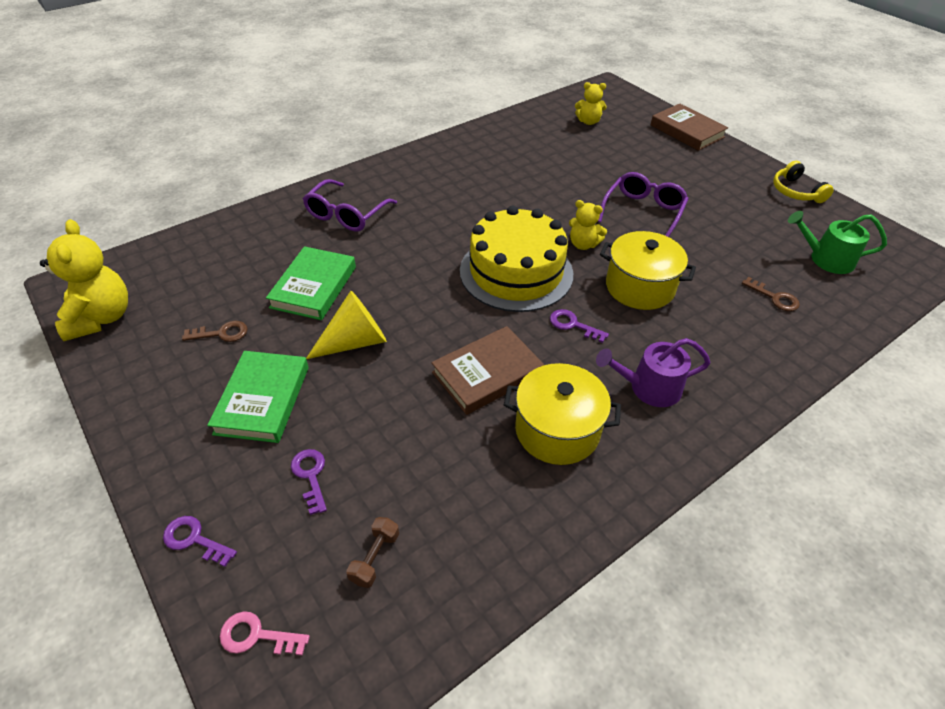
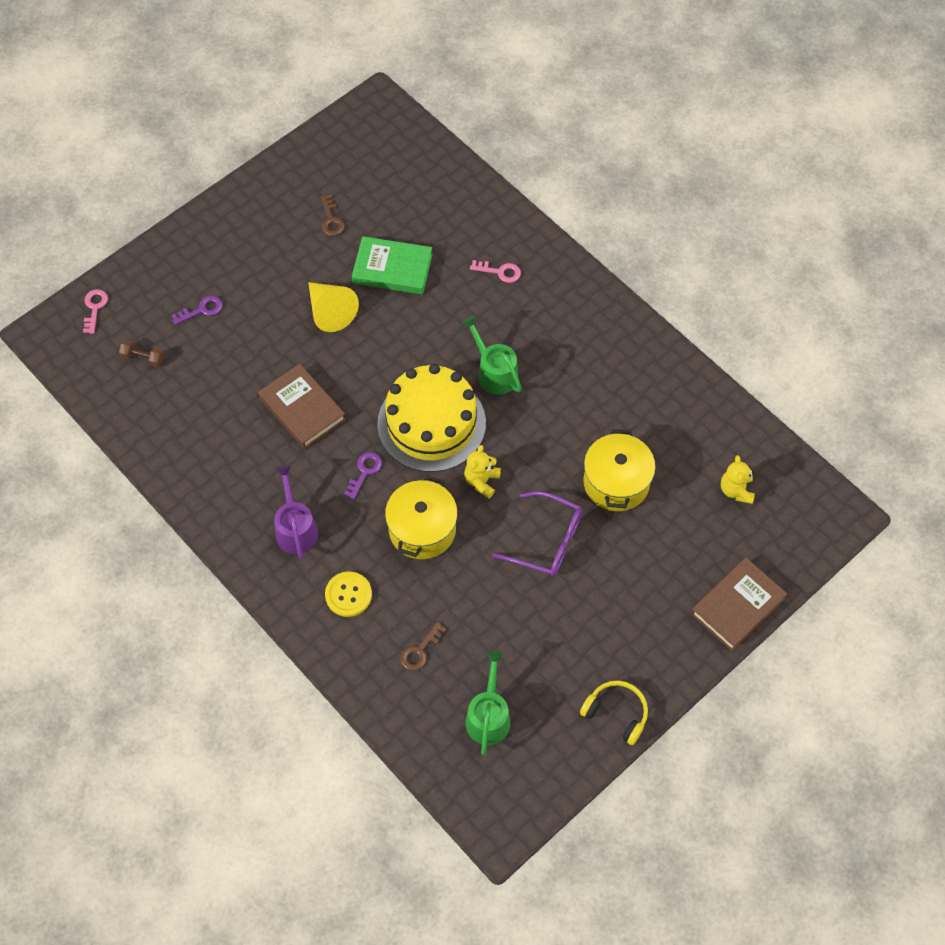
camera: 85 degrees right, 15 degrees up
yellow teddy bear [40,219,128,341] -> none
purple key [163,516,237,567] -> none
green book [207,351,309,443] -> none
purple glasses [303,179,397,232] -> pink key [470,260,521,283]
yellow pot [504,363,621,465] -> yellow pot moved to [583,429,656,511]
yellow headphones [773,161,834,203] -> yellow headphones turned 60 degrees clockwise [580,681,648,745]
none -> yellow button [325,572,372,617]
none -> green watering can [462,316,522,395]

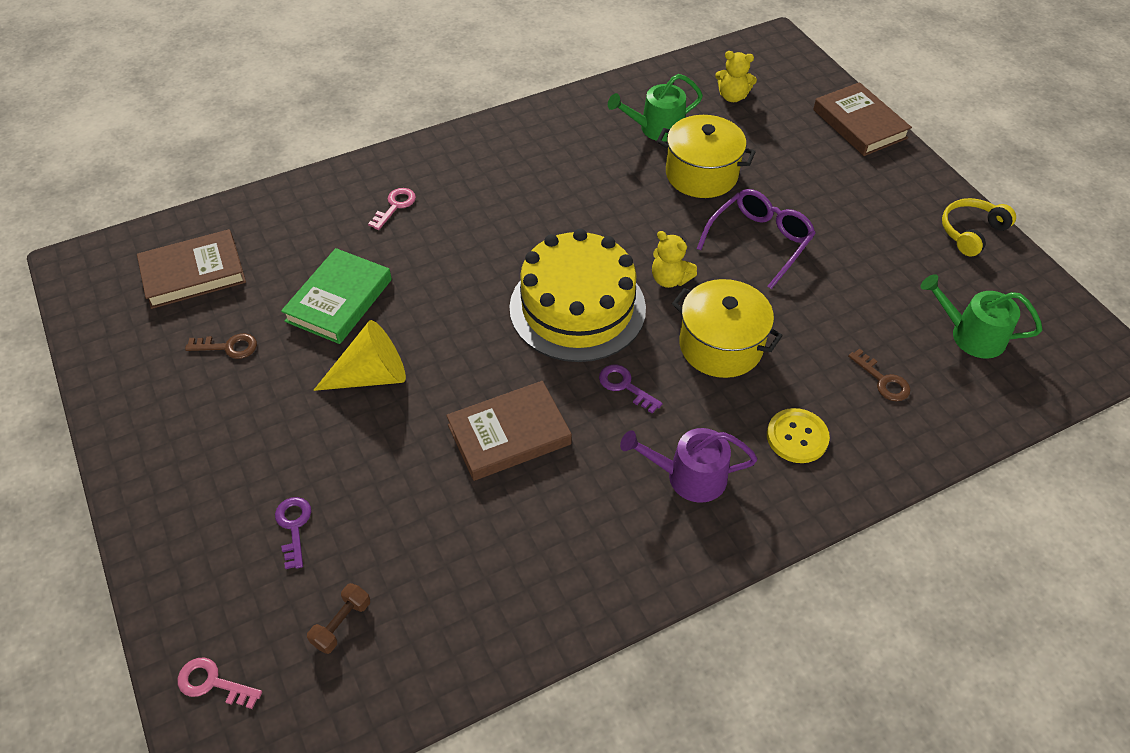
camera: 75 degrees left, 10 degrees down
green watering can [462,316,522,395] -> green watering can moved to [608,74,703,142]
none -> brown book [137,229,246,309]

